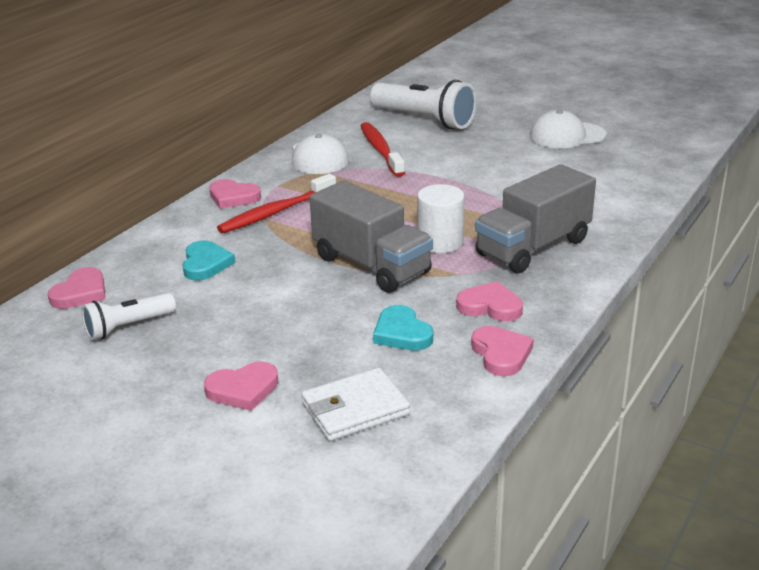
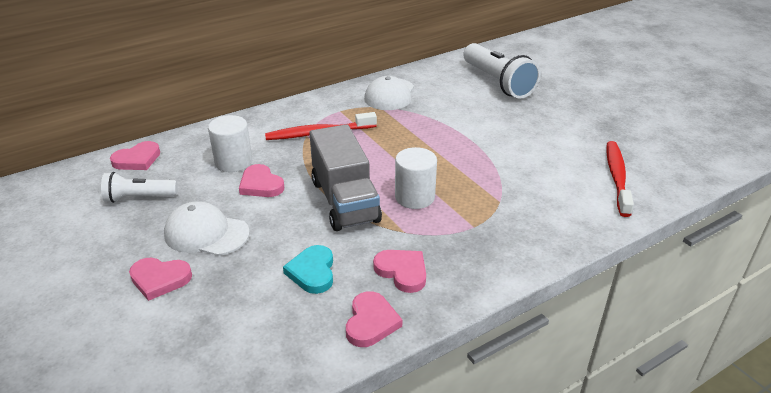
camera: 25 degrees right, 5 degrees up
turquoise heart [183,240,236,281] -> white cylinder [208,115,252,172]
pink heart [209,179,261,209] -> pink heart moved to [239,164,284,197]
white wallet [301,368,410,441] -> none
red toothbrush [360,122,405,177] -> red toothbrush moved to [606,141,634,217]
grey truck [475,164,596,273] -> none
white cap [530,110,607,148] -> white cap moved to [164,201,250,256]

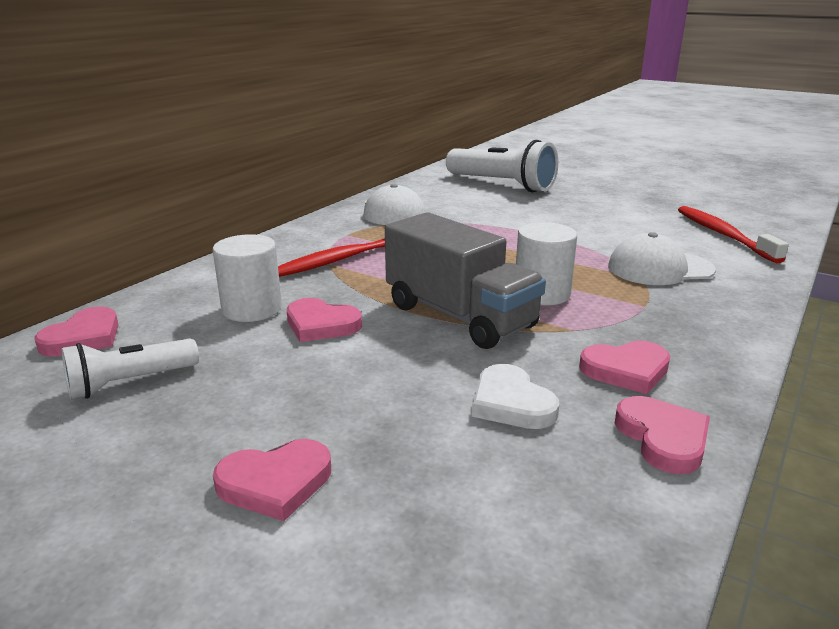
camera: 25 degrees left, 10 degrees down
white cap [164,201,250,256] -> white cap moved to [608,232,716,285]
turquoise heart [283,245,333,294] -> white heart [472,364,559,429]
pink heart [373,250,426,293] -> pink heart turned 150 degrees clockwise [579,341,670,394]

